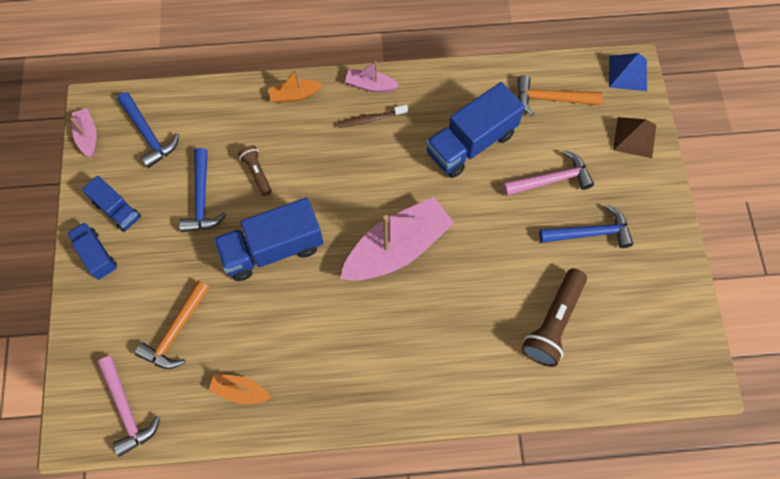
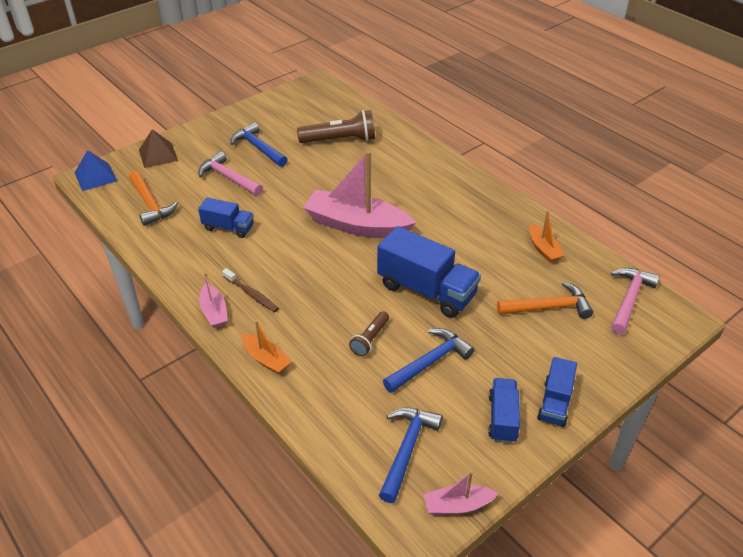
camera: 125 degrees left, 25 degrees down
pink boat [71,108,97,157] -> pink boat turned 45 degrees clockwise [423,471,498,515]
blue truck [426,82,525,178] -> blue truck [198,197,254,238], size x0.56

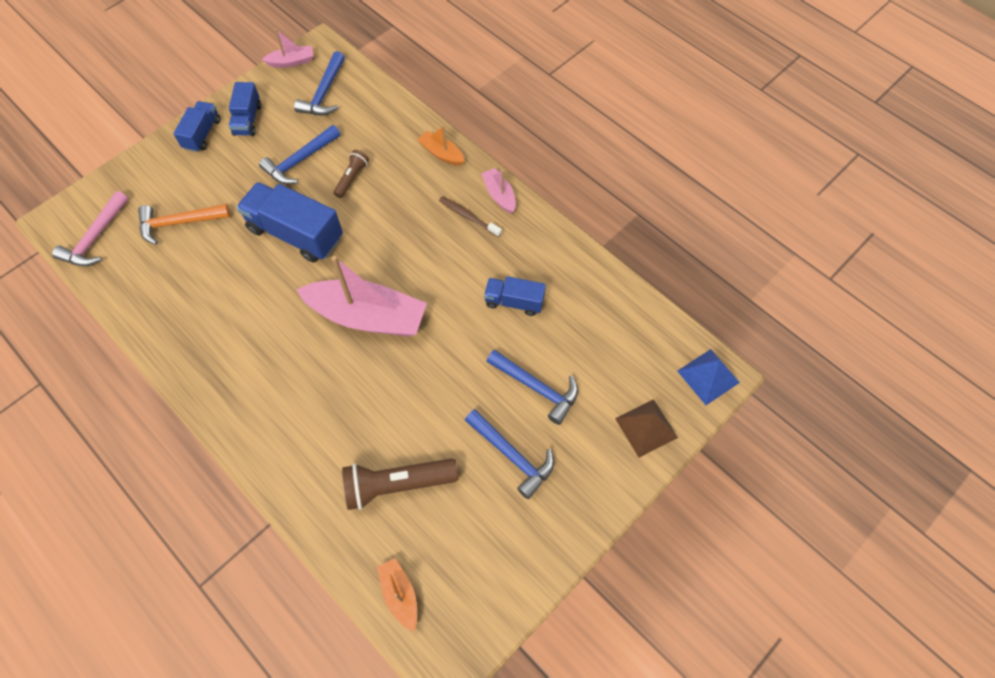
camera: 175 degrees right, 20 degrees up
orange hammer [129,171,178,226] -> none
pink hammer [198,151,263,196] -> blue hammer [486,350,578,425]
orange boat [529,211,565,263] -> orange boat moved to [377,558,417,632]

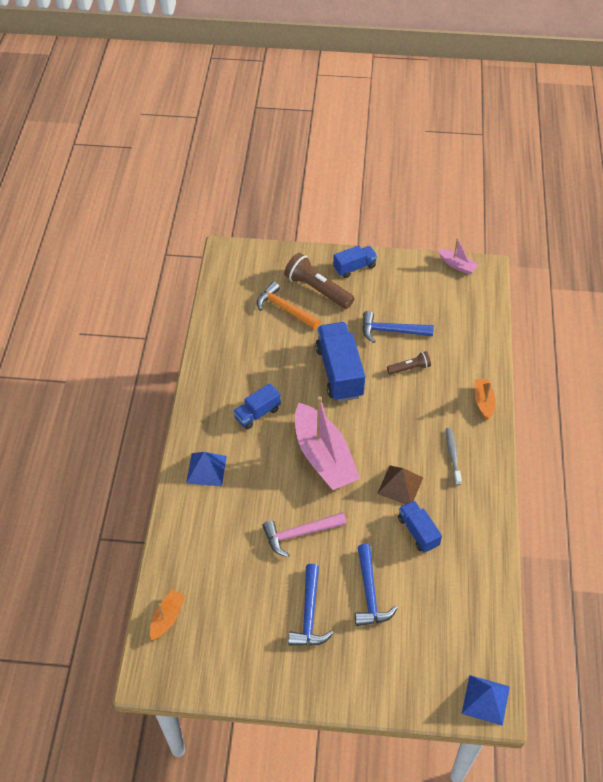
camera: 50 degrees right, 10 degrees down
pink hammer [52,191,129,266] -> pink hammer moved to [262,512,347,557]
blue truck [229,82,261,136] -> blue truck moved to [233,383,281,430]
blue hammer [294,51,345,115] -> none
brown flashlight [342,458,458,510] -> brown flashlight moved to [284,253,354,309]
brown toothbrush [439,196,502,238] -> grey toothbrush [446,428,462,485]
pink boat [481,168,516,214] -> none
brown pyramid [615,399,678,458] -> brown pyramid moved to [377,466,423,504]
none -> blue pyramid [186,452,227,486]

